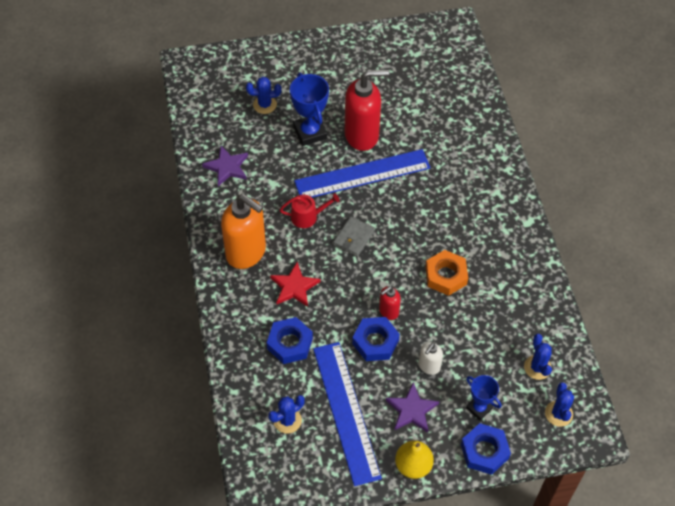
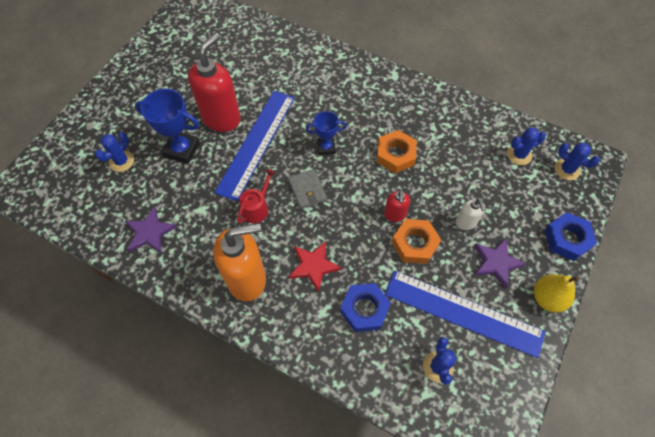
camera: 50 degrees left, 5 degrees up
blue nut [352,317,400,361] -> orange nut [392,219,441,264]
blue trophy [466,375,501,421] -> blue trophy moved to [306,111,347,155]
blue cactus [524,334,552,380] -> blue cactus turned 45 degrees counterclockwise [507,127,546,165]

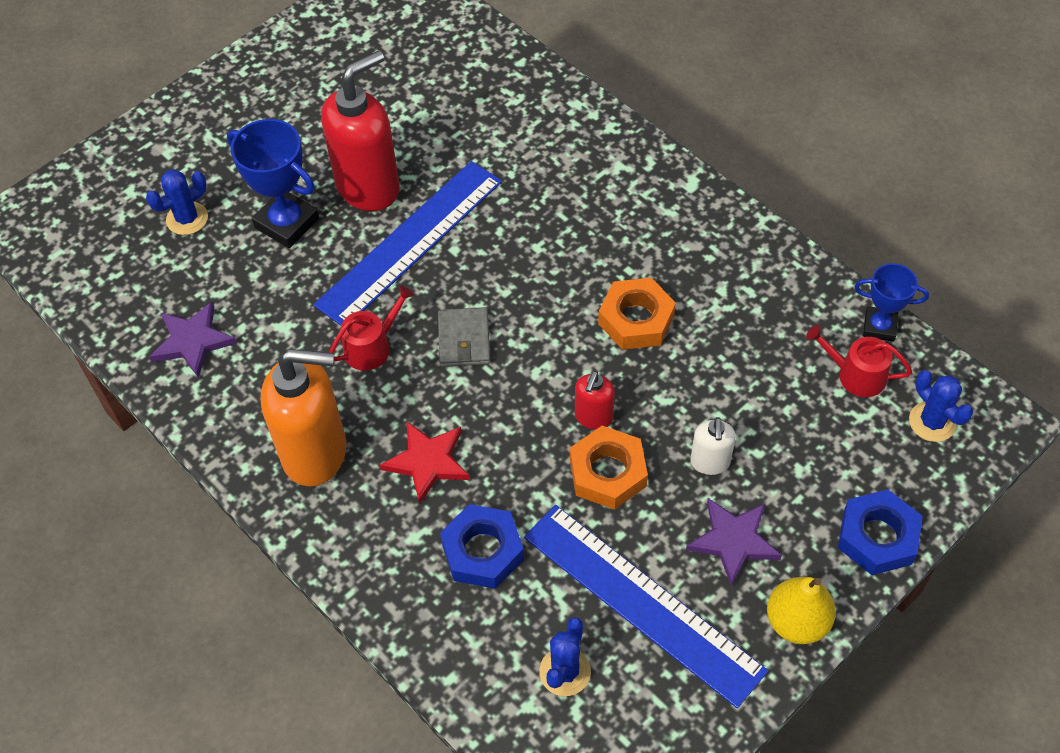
camera: 20 degrees right, 5 degrees down
blue trophy [306,111,347,155] -> blue trophy moved to [855,263,929,342]
blue cactus [507,127,546,165] -> red watering can [806,325,912,397]

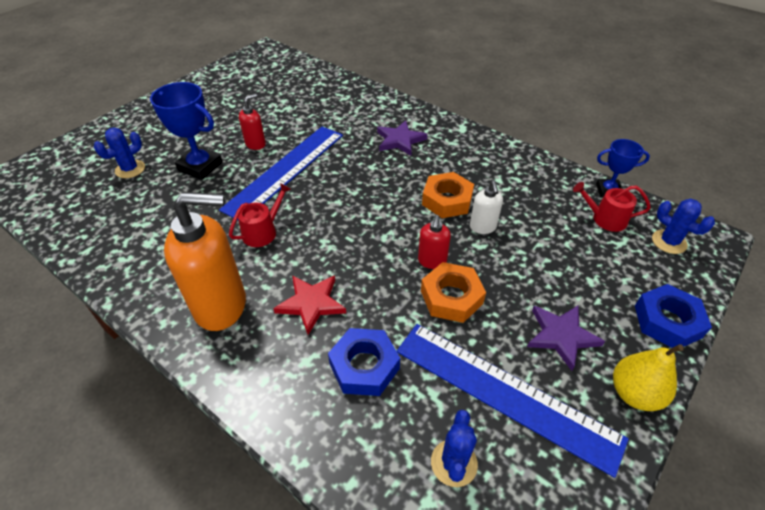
camera: 10 degrees left, 10 degrees down
purple star [149,302,237,378] -> purple star moved to [377,120,428,156]
red soap dispenser [321,50,400,211] -> red soap dispenser [239,94,266,150], size x0.48
grey wallet [438,307,490,367] -> none
white soap dispenser [690,417,736,475] -> white soap dispenser moved to [470,180,503,234]

